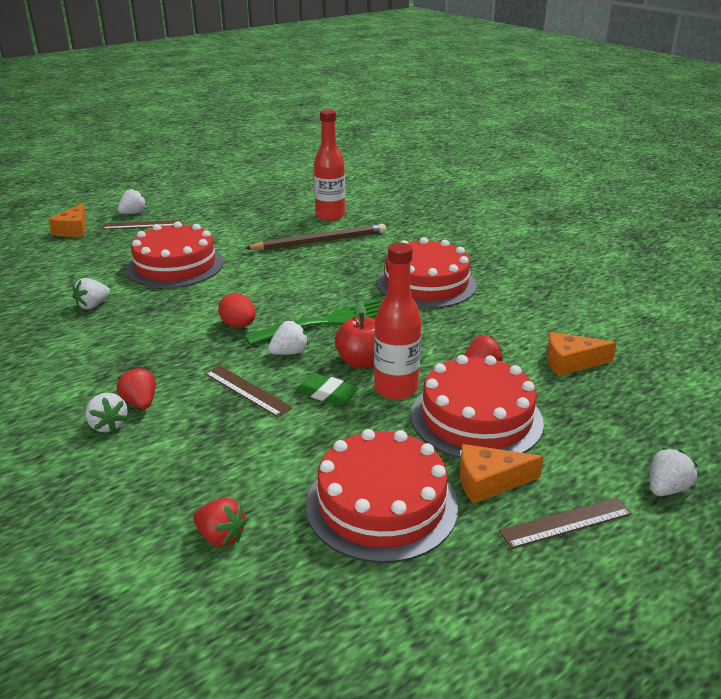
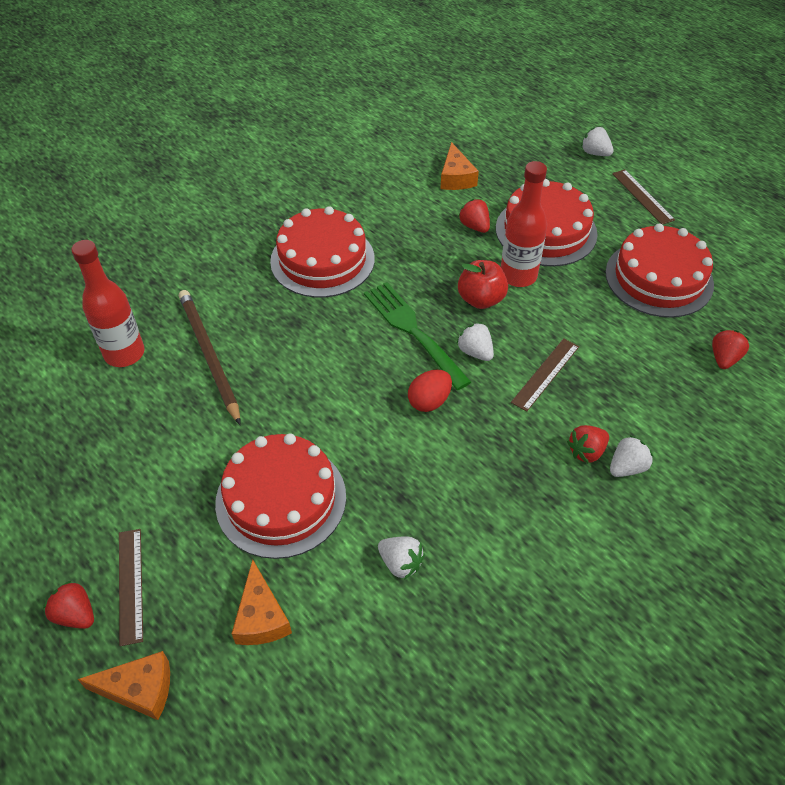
camera: 95 degrees left, 20 degrees up
white strawberry [118,188,147,214] -> red strawberry [43,581,94,629]
green eraser [296,373,359,405] -> none
orange cheese [459,444,544,504] -> orange cheese moved to [231,559,292,645]

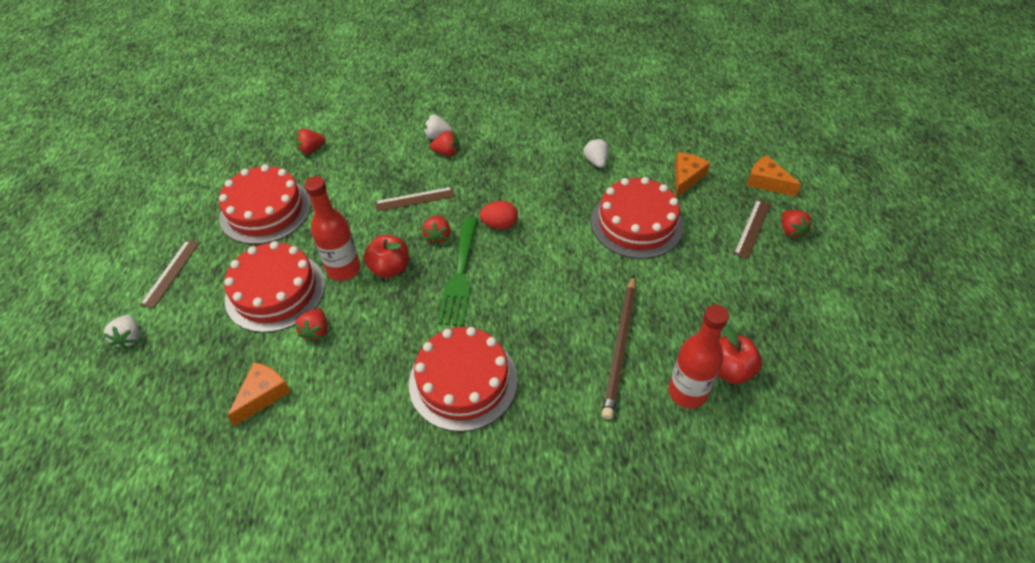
camera: 140 degrees left, 0 degrees up
white strawberry [456,322,494,361] -> red strawberry [422,215,450,245]
none -> red apple [718,325,762,384]

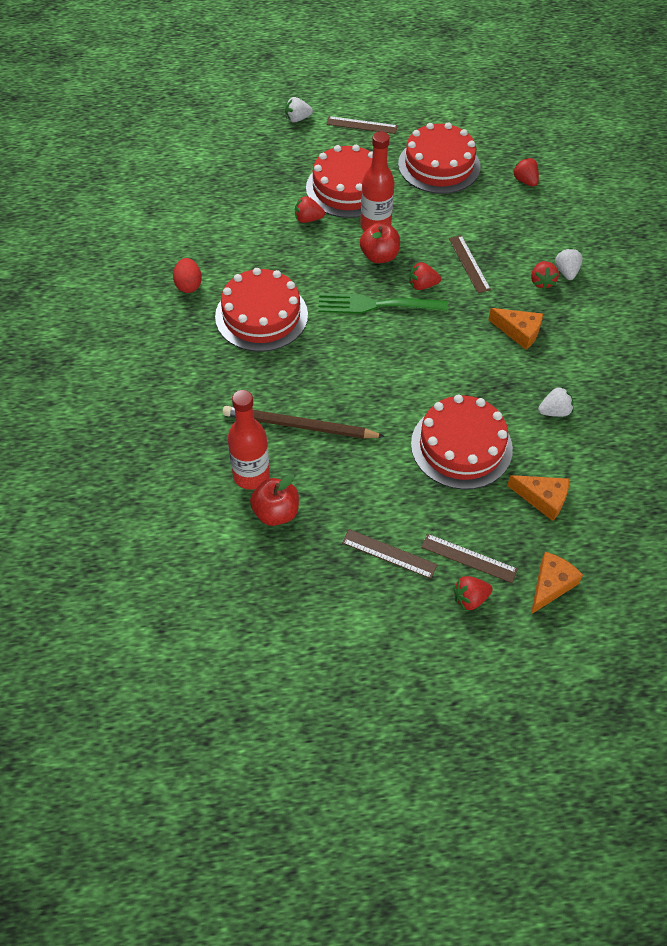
camera: 85 degrees right, 5 degrees up
orange cheese [227,362,291,426] -> orange cheese moved to [488,308,543,350]
red egg [480,201,518,229] -> red egg moved to [173,258,202,293]
none -> brown ruler [342,529,437,579]

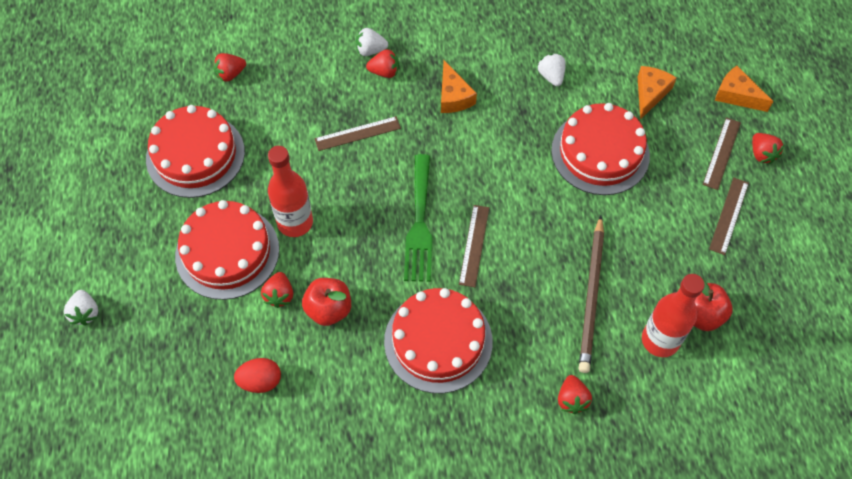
camera: 90 degrees left, 5 degrees up
red egg [173,258,202,293] -> red egg moved to [234,358,281,393]
brown ruler [326,116,398,134] -> brown ruler moved to [459,205,489,287]
red apple [360,223,400,263] -> red apple moved to [302,278,351,326]
red strawberry [409,262,441,290] -> red strawberry moved to [558,375,592,414]
orange cheese [488,308,543,350] -> orange cheese turned 135 degrees clockwise [441,60,477,113]

